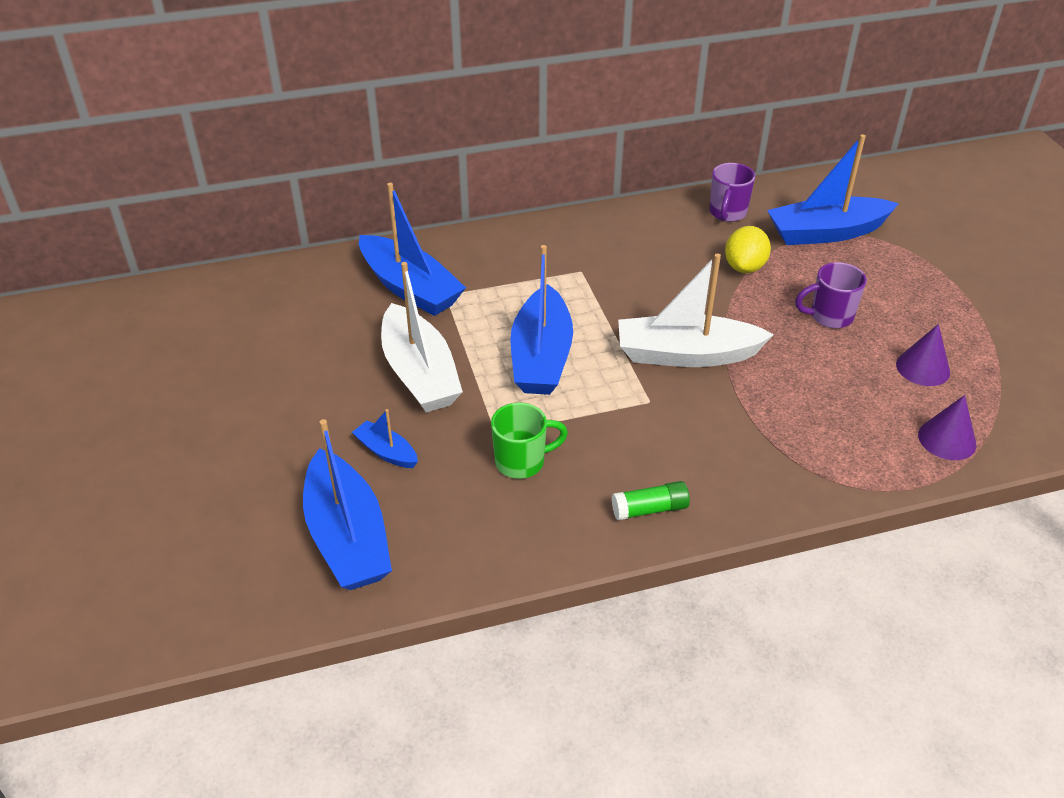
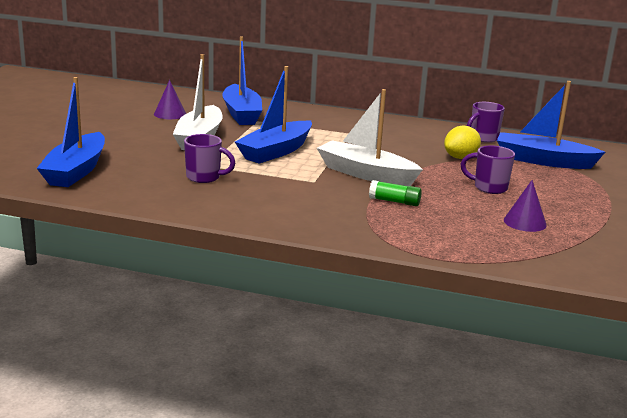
camera: 30 degrees right, 20 degrees down
blue boat [352,409,418,468] -> none
green mug [491,403,568,479] -> purple mug [184,134,235,183]
green glue stick [612,481,690,520] -> green glue stick moved to [369,180,422,206]
purple cone [918,395,976,460] -> purple cone moved to [154,80,186,119]

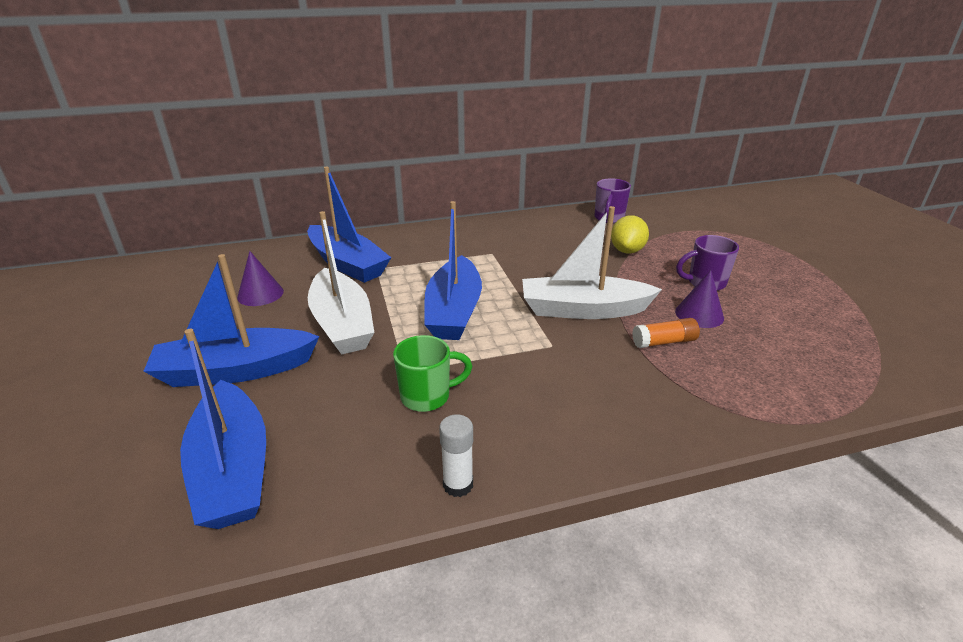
camera: 30 degrees left, 10 degrees up
purple mug [184,134,235,183] -> green mug [393,335,472,412]
green glue stick [369,180,422,206] -> orange glue stick [632,318,700,348]
blue boat [497,81,605,169] -> blue boat moved to [143,254,320,387]
purple cone [504,180,547,232] -> purple cone moved to [675,270,724,328]
none -> white glue stick [439,414,473,497]

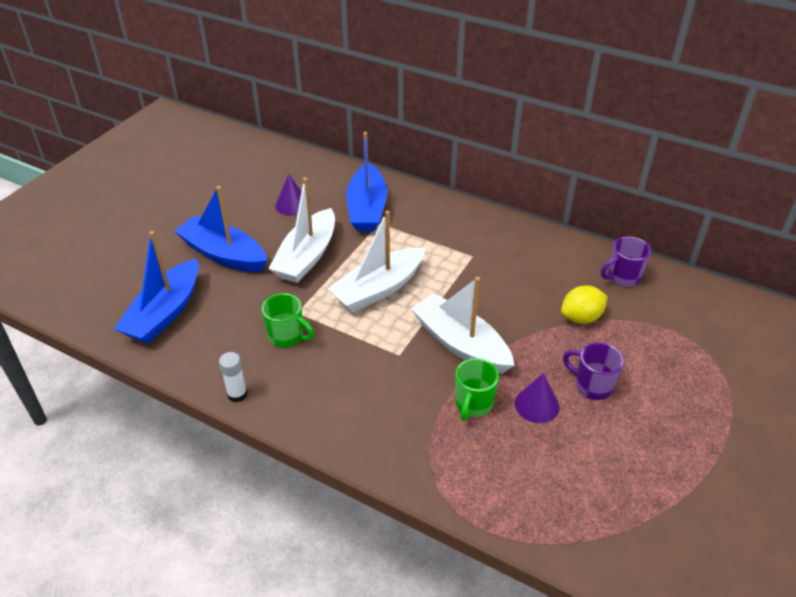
camera: 45 degrees right, 10 degrees up
blue boat [424,201,482,340] -> white boat [328,211,425,312]
orange glue stick [632,318,700,348] -> green mug [455,358,499,421]

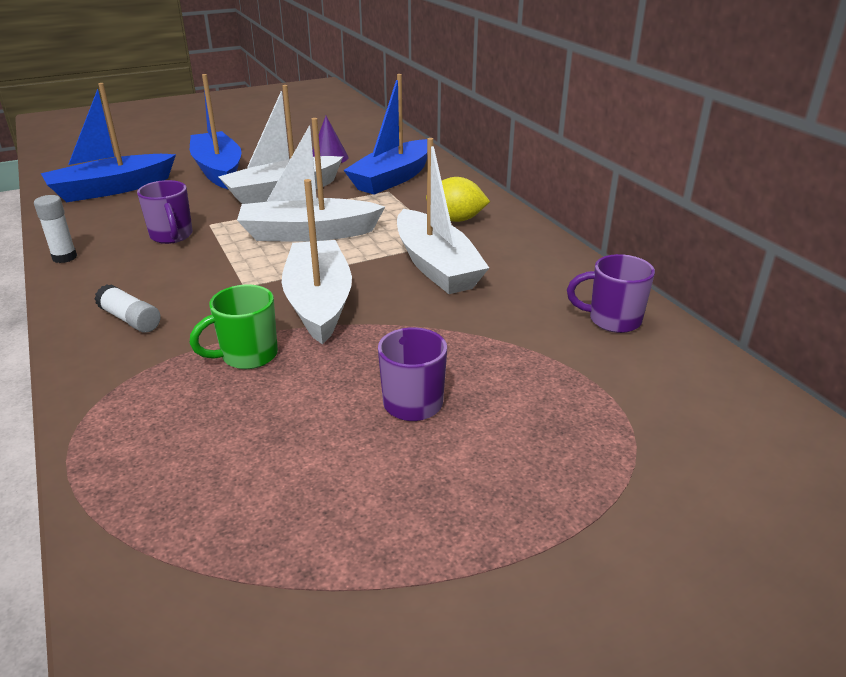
camera: 35 degrees right, 10 degrees down
green mug [262,293,314,347] -> purple mug [137,180,193,244]
purple cone [515,373,560,423] -> none
yellow lemon [561,286,607,324] -> yellow lemon moved to [426,177,490,222]
none -> white glue stick [95,284,161,333]
none -> white boat [397,138,489,294]

